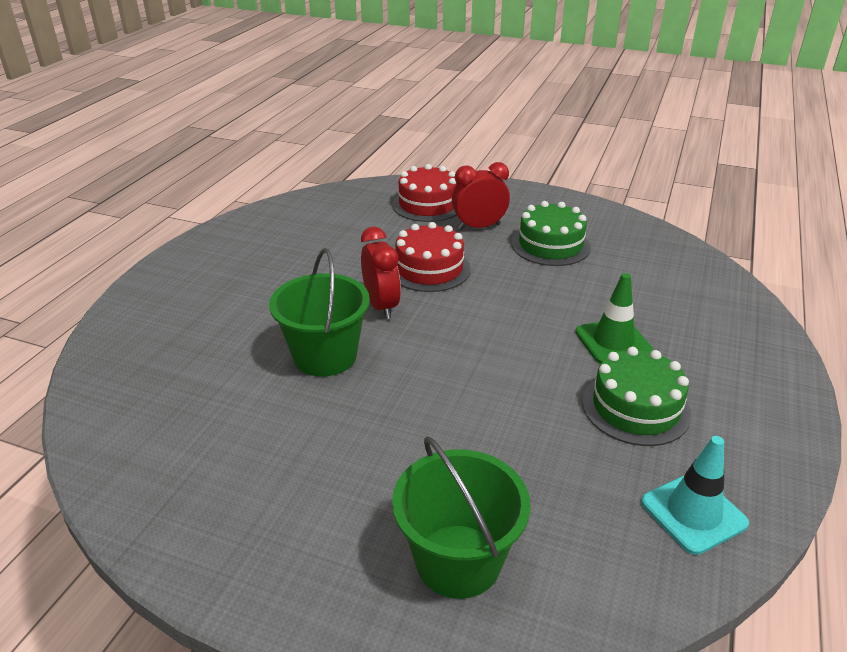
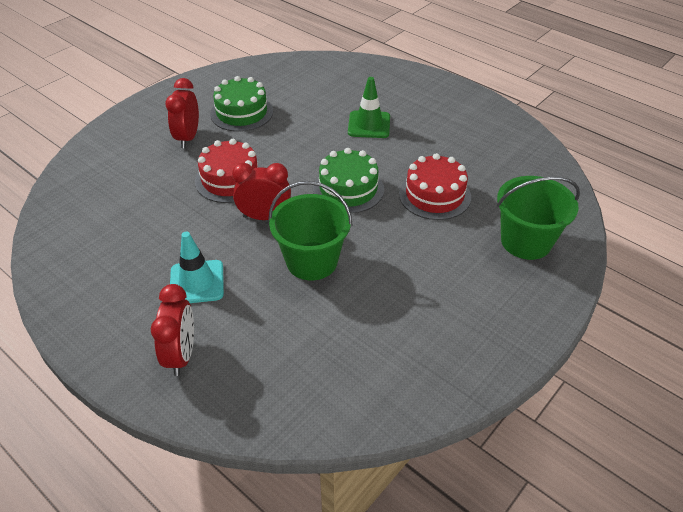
camera: 70 degrees left, 10 degrees up
red cake [392,164,457,222] -> red cake moved to [399,153,471,220]
green cake [582,347,691,446] -> green cake moved to [313,148,384,214]
turquoise traffic cone [641,436,749,555] -> turquoise traffic cone moved to [170,232,224,303]
none -> red clock [151,284,194,376]

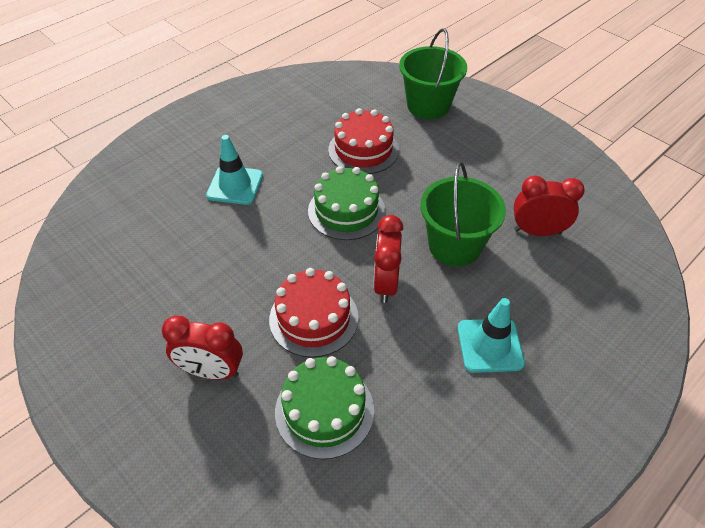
camera: 85 degrees left, 5 degrees up
red clock [151,284,194,376] -> red clock moved to [514,176,585,236]
green cake [210,76,273,132] -> green cake moved to [275,356,374,459]
green traffic cone [348,77,390,138] -> turquoise traffic cone [206,135,263,205]

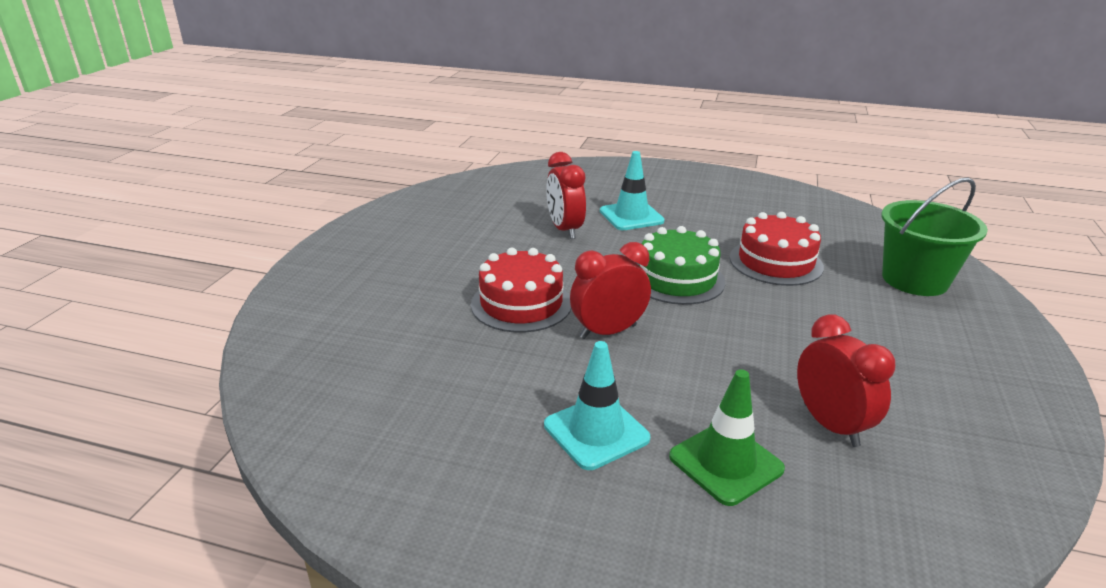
camera: 60 degrees right, 20 degrees down
red clock [162,316,243,380] -> red clock moved to [546,152,586,239]
green cake [275,356,374,459] -> none
green bucket [420,162,506,266] -> none
none -> green traffic cone [669,369,785,506]

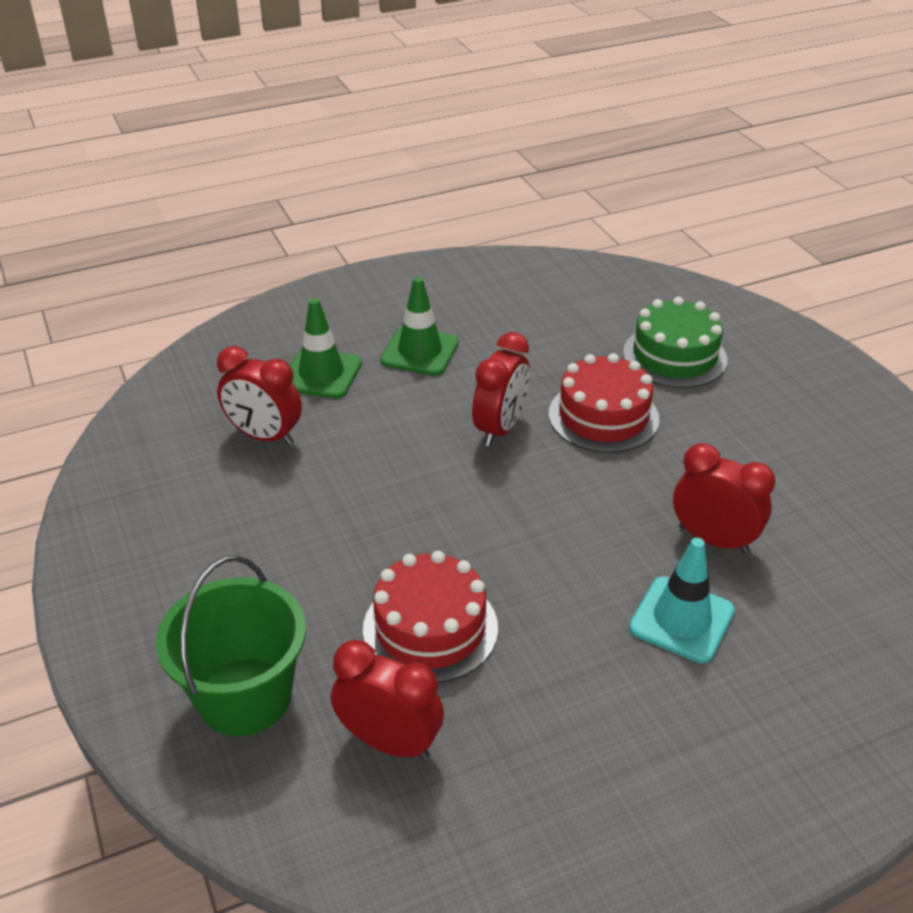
camera: 140 degrees right, 10 degrees up
turquoise traffic cone [544,341,650,470] -> green traffic cone [380,277,459,376]
green cake [637,226,726,305] -> green cake moved to [623,297,727,388]
none -> red clock [331,640,444,760]

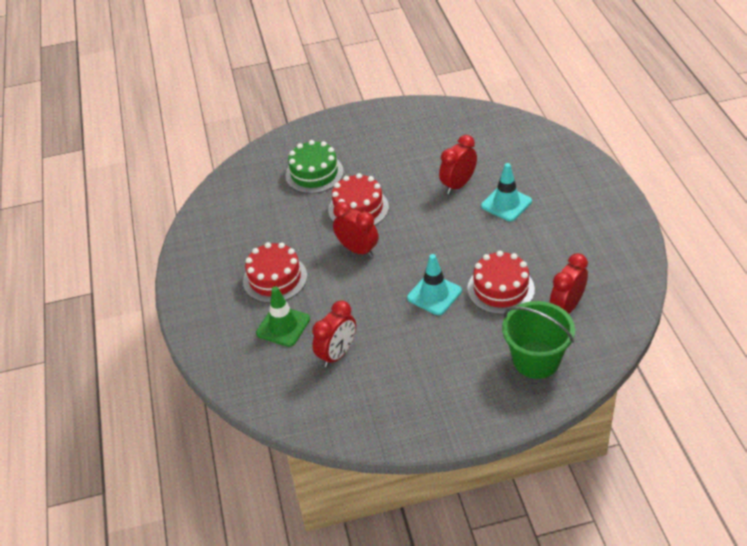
camera: 75 degrees left, 5 degrees up
green traffic cone [380,277,459,376] -> red cake [243,242,307,303]
none -> turquoise traffic cone [407,254,462,315]

